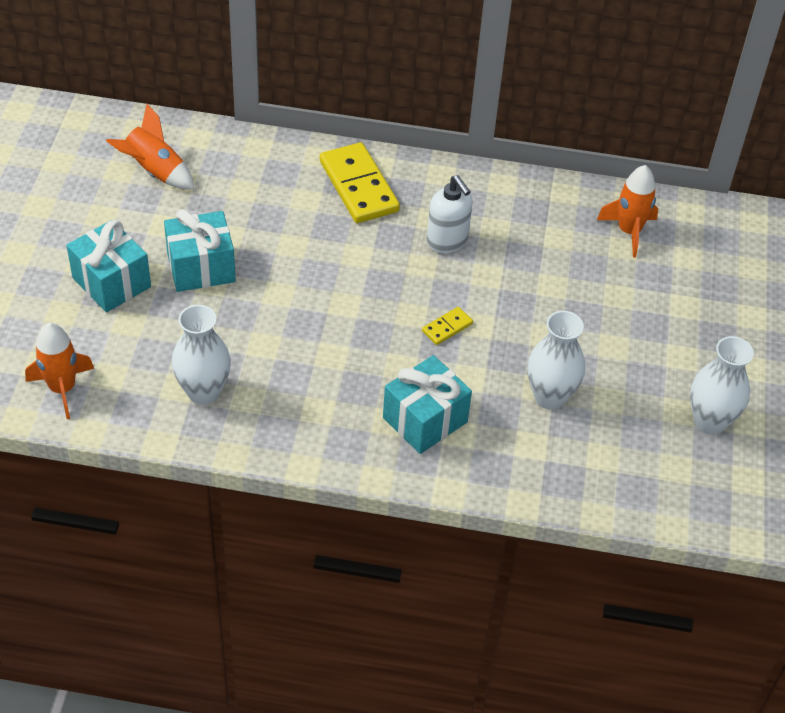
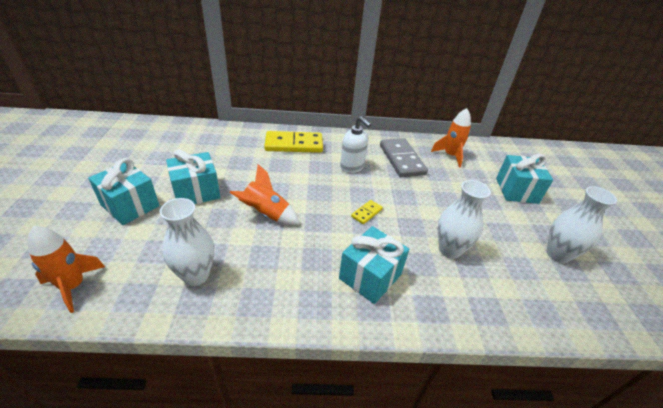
camera: 10 degrees left, 10 degrees down
orange rocket [106,104,194,189] -> orange rocket moved to [230,164,299,225]
yellow domino [320,142,400,223] -> yellow domino turned 60 degrees counterclockwise [264,131,323,153]
none -> grey domino [380,138,428,177]
none -> turquoise gift [496,154,553,204]

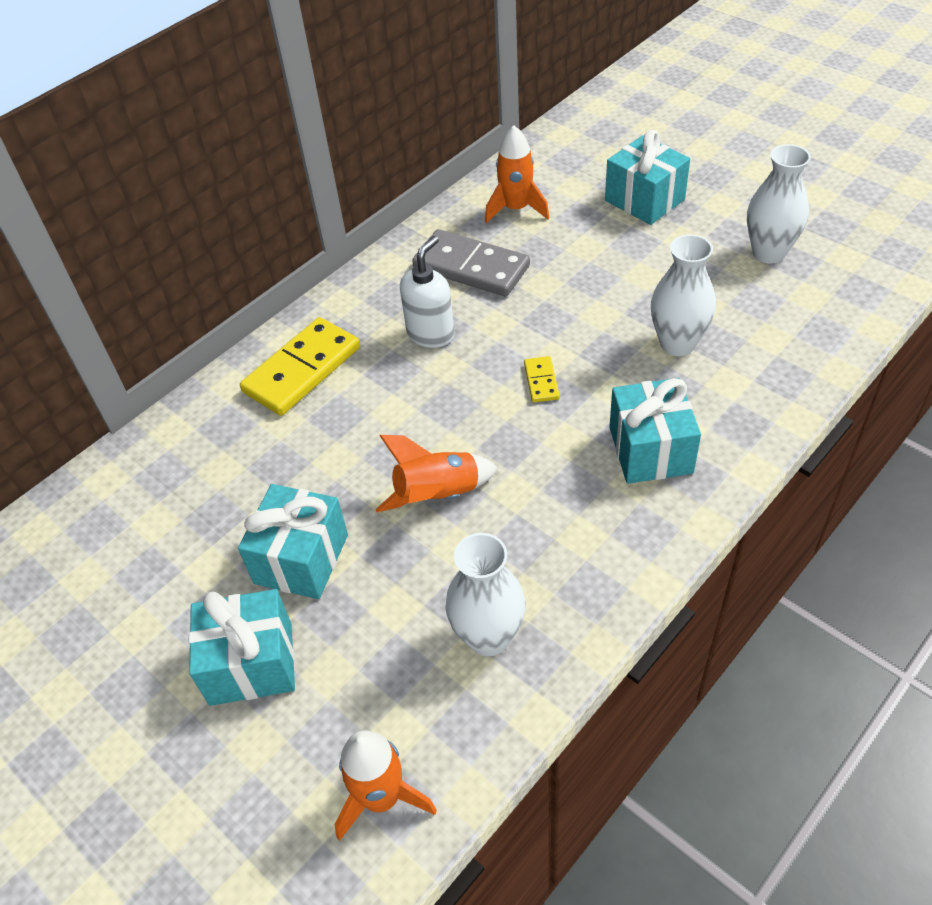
camera: 40 degrees left, 10 degrees up
white soap dispenser [340,116,371,173] -> white soap dispenser turned 60 degrees counterclockwise [400,236,454,348]

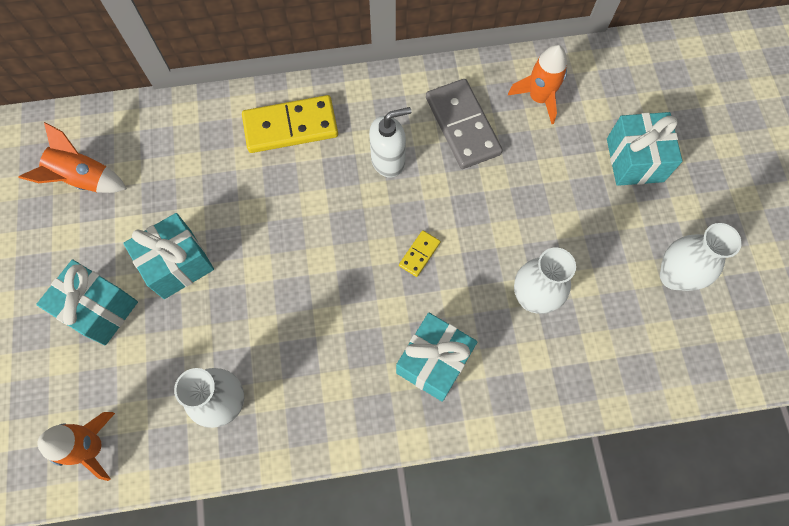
camera: 35 degrees right, 20 degrees up
orange rocket [376,435,498,512] -> orange rocket moved to [19,122,127,193]

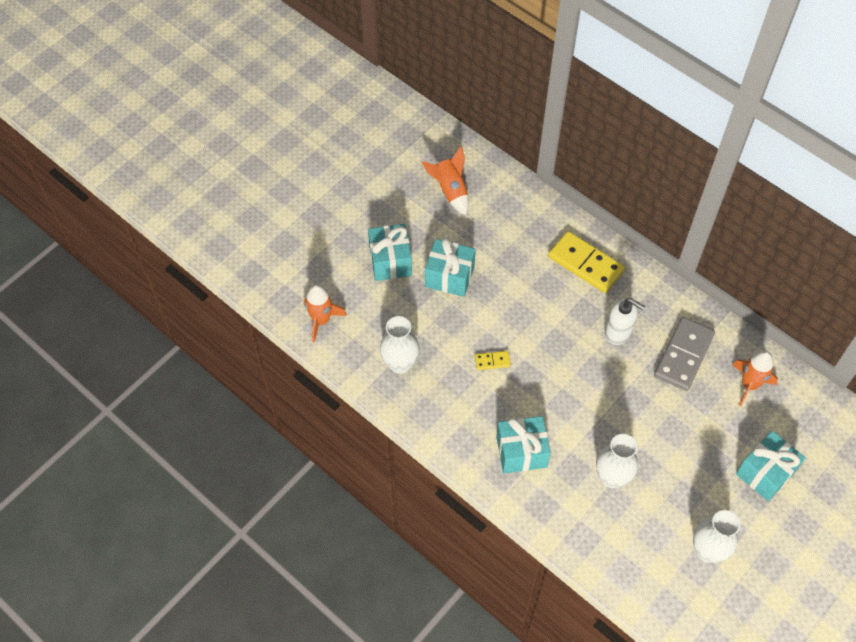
camera: 50 degrees right, 10 degrees down
yellow domino [399,230,441,277] -> yellow domino moved to [475,351,511,370]

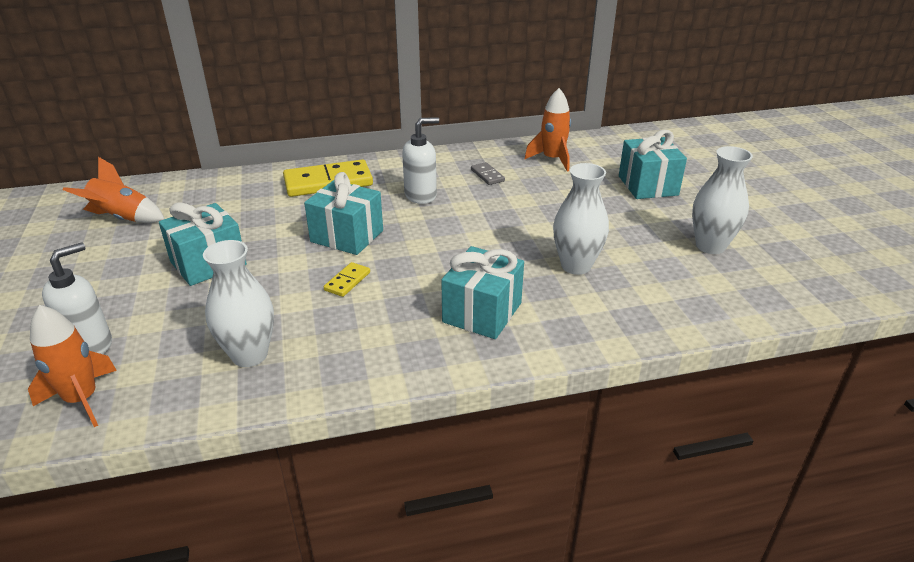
camera: 55 degrees left, 25 degrees down
turquoise gift [368,224,412,281] -> turquoise gift moved to [304,172,383,255]
grey domino [654,317,715,391] -> grey domino [471,162,505,185], size x0.46
none -> white soap dispenser [42,242,112,354]

